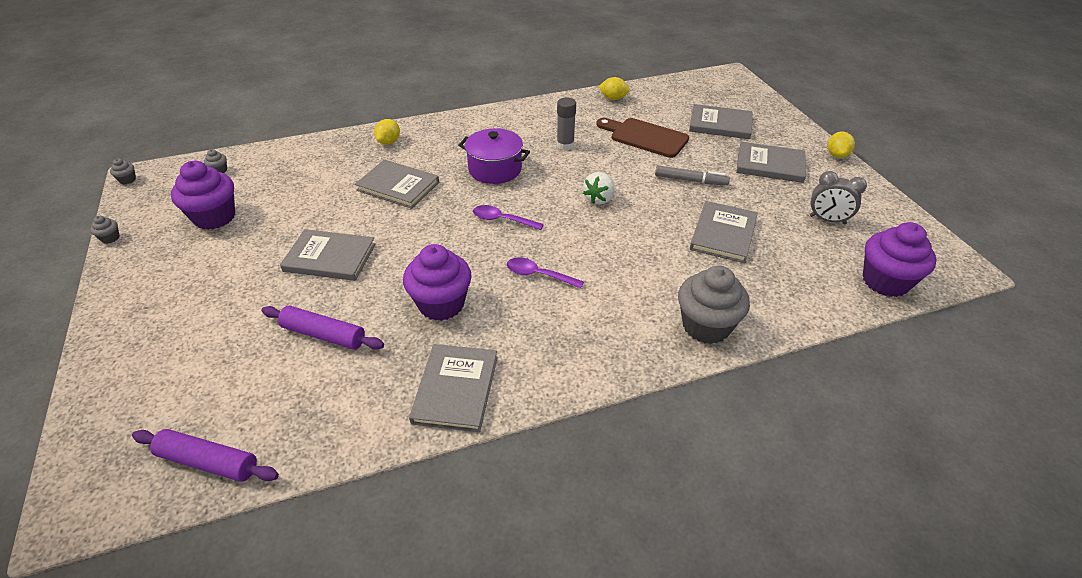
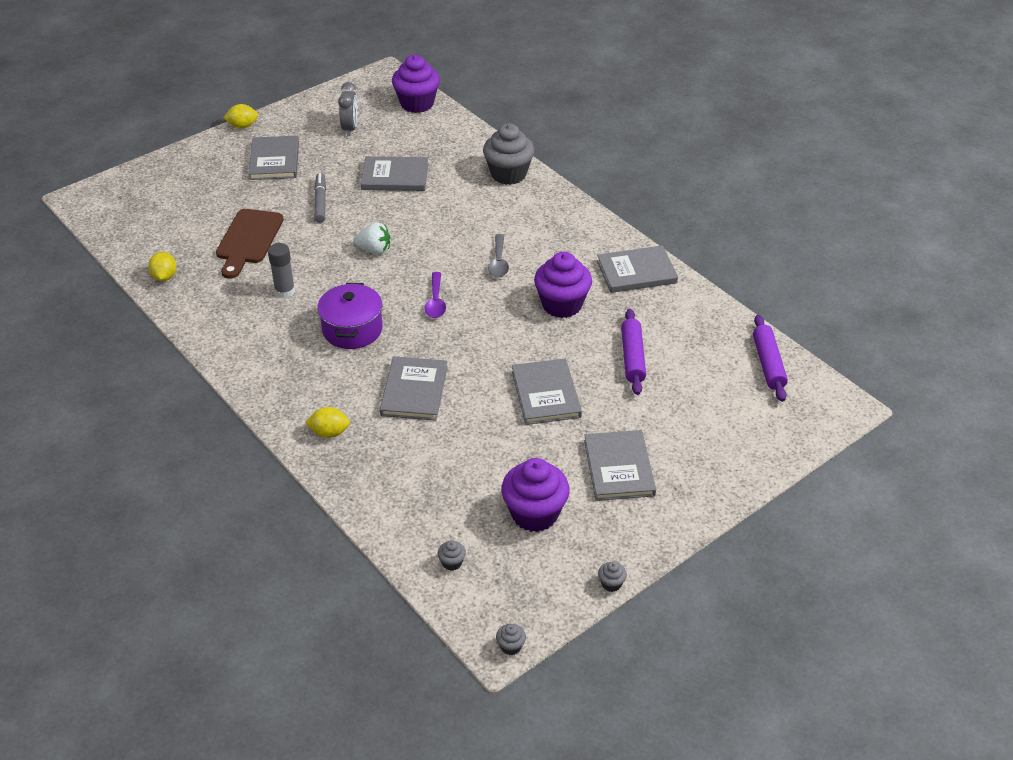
camera: 110 degrees left, 0 degrees up
purple spoon [507,258,584,289] -> grey spoon [488,234,509,278]
grey book [689,104,753,139] -> grey book moved to [584,430,656,501]

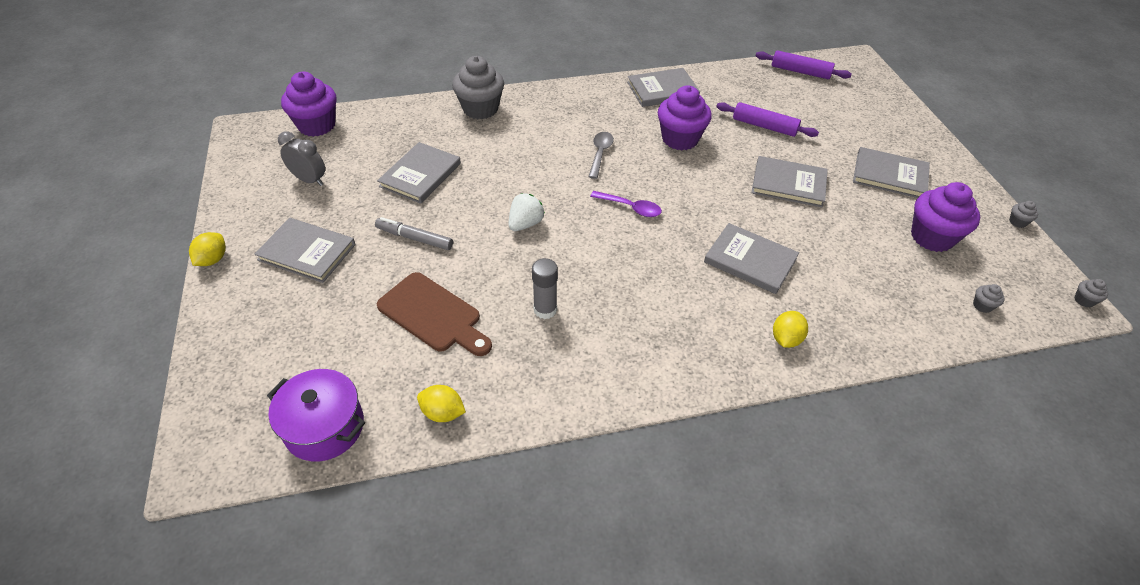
camera: 65 degrees left, 5 degrees up
purple pot [317,283,382,349] -> purple pot moved to [267,369,365,461]
grey spoon [488,234,509,278] -> grey spoon turned 105 degrees counterclockwise [588,132,614,179]
grey book [597,245,678,293] -> grey book turned 60 degrees clockwise [627,68,700,107]

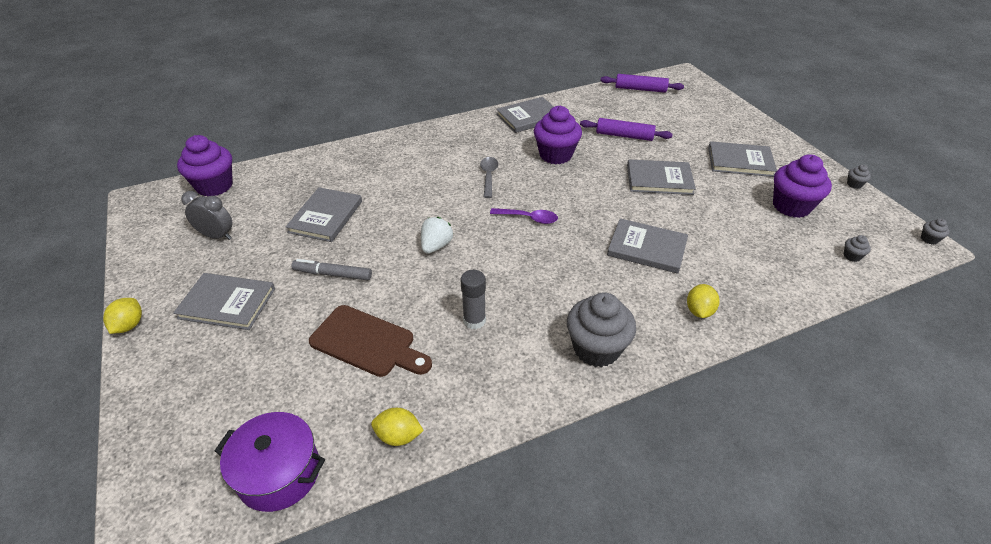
camera: 10 degrees left, 5 degrees down
grey cupcake [452,56,504,119] -> grey cupcake moved to [567,292,636,367]

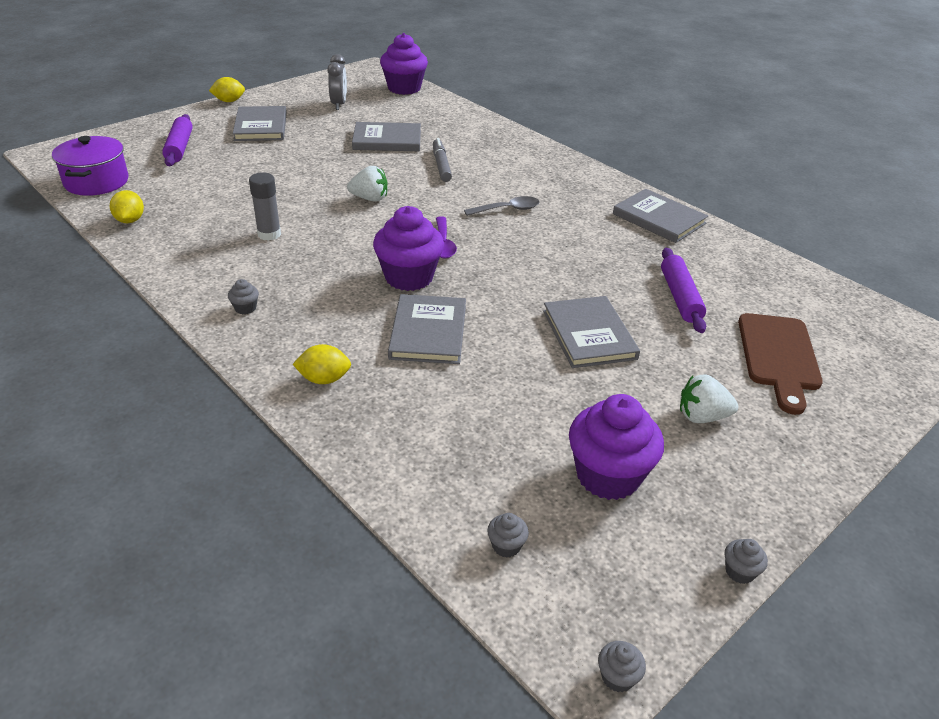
camera: 70 degrees right, 5 degrees down
grey marker [291,259,372,280] -> grey marker moved to [433,138,452,182]
brown cutting board [309,305,432,377] -> brown cutting board moved to [738,313,823,415]
purple cupcake [534,106,582,164] -> purple cupcake moved to [373,206,444,291]
grey cupcake [567,292,636,367] -> grey cupcake [228,279,259,315], size x0.41
purple rolling pin [600,74,684,93] -> purple rolling pin moved to [162,114,193,166]
grey book [708,141,777,177] -> white strawberry [680,374,738,423]

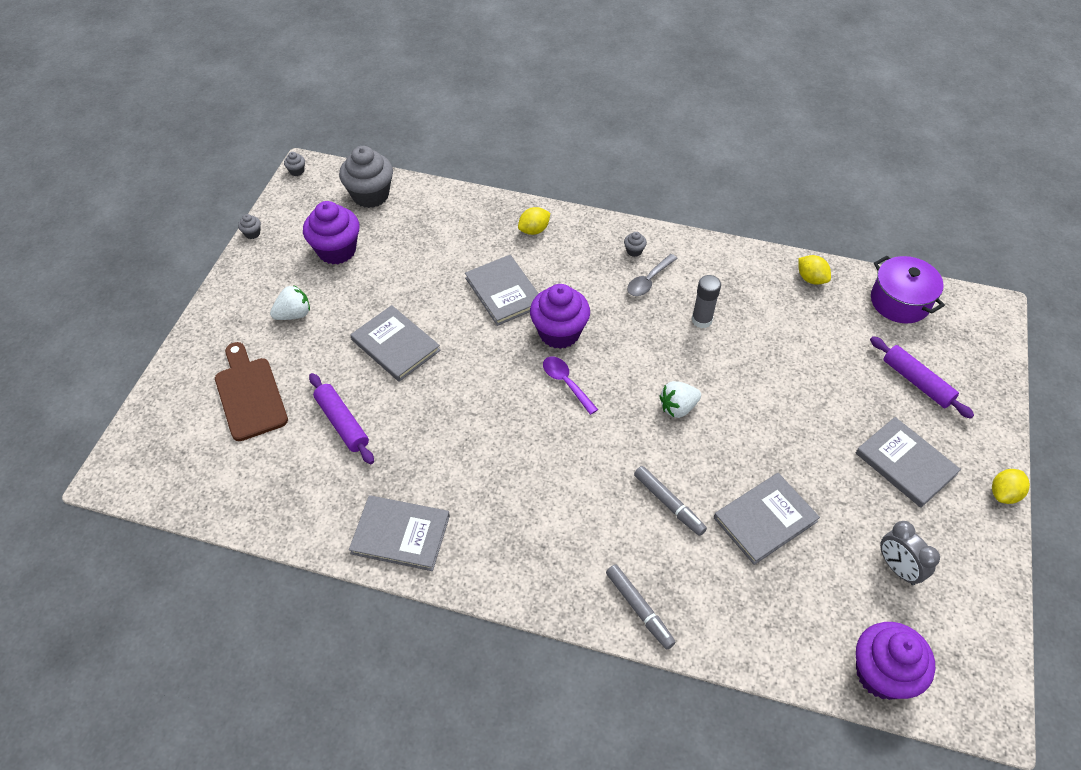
camera: 150 degrees right, 15 degrees up
grey spoon [464,196,539,216] -> grey spoon moved to [627,254,678,296]
grey cupcake [487,513,529,558] -> grey cupcake [339,146,393,208], size x2.46
none -> grey marker [606,564,676,650]

